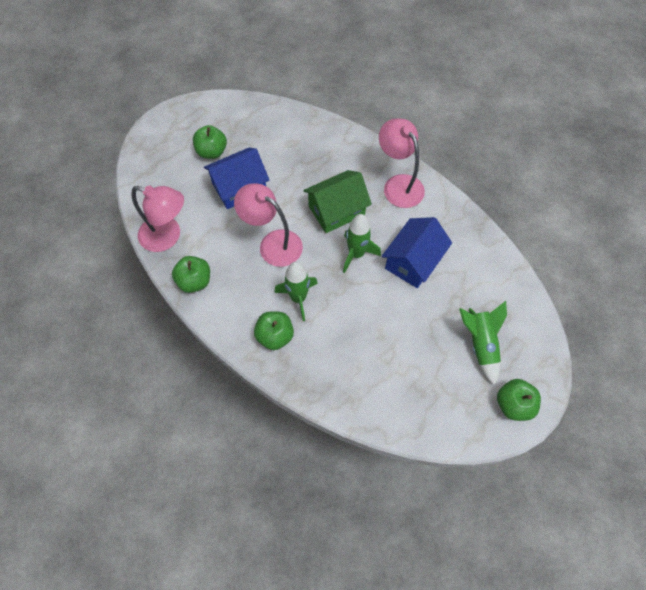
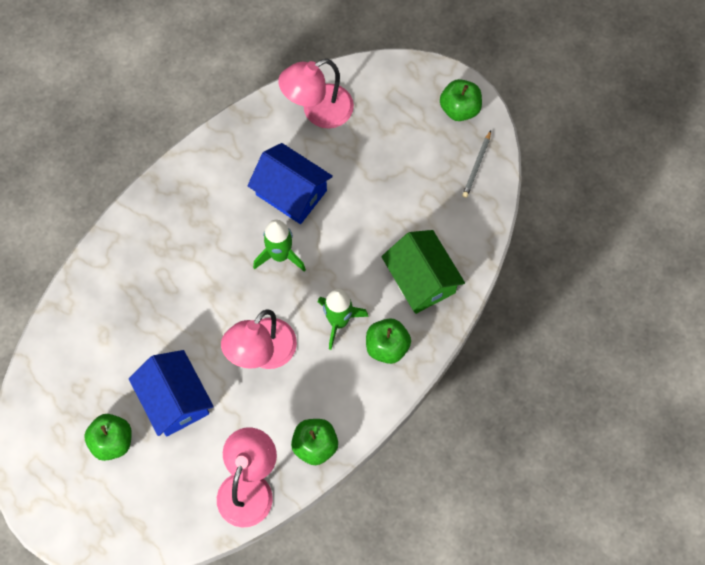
camera: 90 degrees left, 5 degrees up
green house [303,170,372,233] -> green house moved to [381,230,465,314]
pink lamp [379,118,425,208] -> pink lamp moved to [278,59,354,129]
green rocket [459,301,507,386] -> none
none -> grey pencil [462,130,491,198]

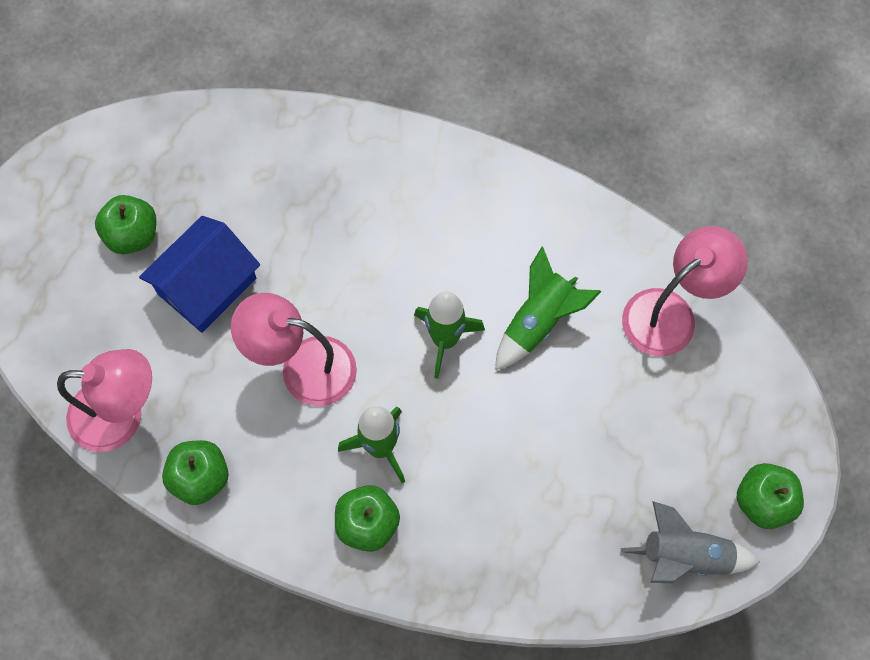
camera: 70 degrees right, 0 degrees up
blue house [247,143,333,224] -> green rocket [496,247,601,370]
pink lamp [278,59,354,129] -> pink lamp turned 105 degrees clockwise [622,226,748,356]
green house [381,230,465,314] -> none
grey pencil [462,130,491,198] -> grey rocket [621,501,760,583]

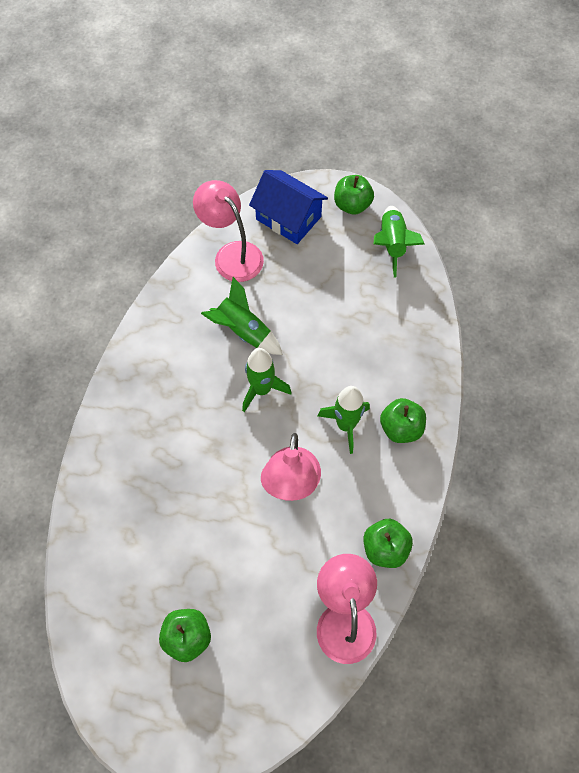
camera: 95 degrees left, 5 degrees down
blue house [139,216,260,333] -> blue house moved to [249,170,328,244]
grey rocket [621,501,760,583] -> green rocket [374,206,424,277]

